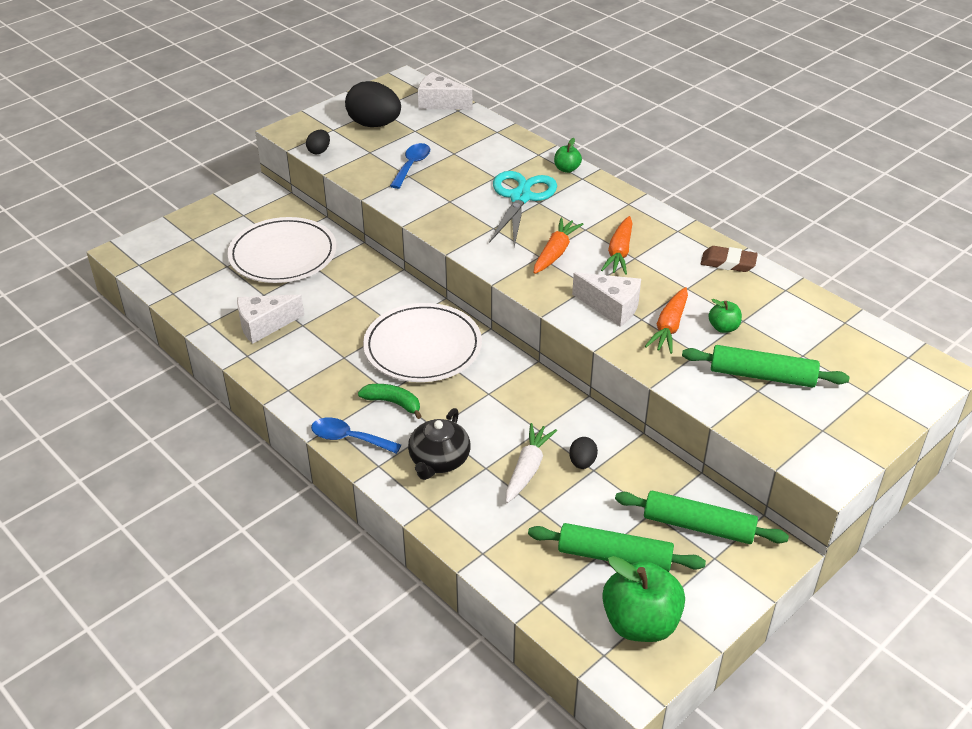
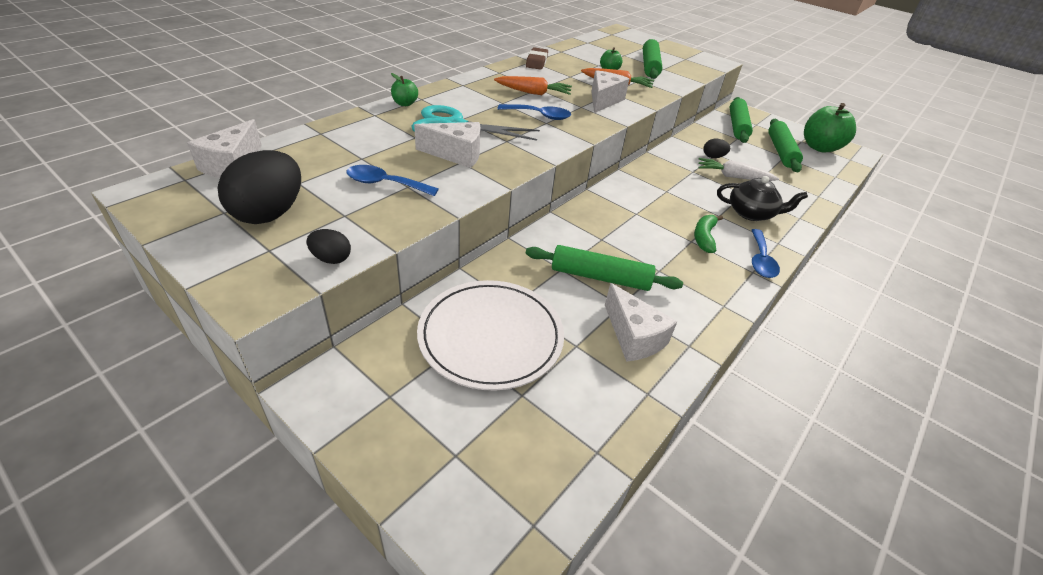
camera: 100 degrees left, 0 degrees up
white plate [363,303,482,382] -> none
orange carrot [534,218,584,274] -> blue spoon [498,104,571,120]
none -> white cheese [414,122,480,168]
none -> green rolling pin [526,245,683,291]

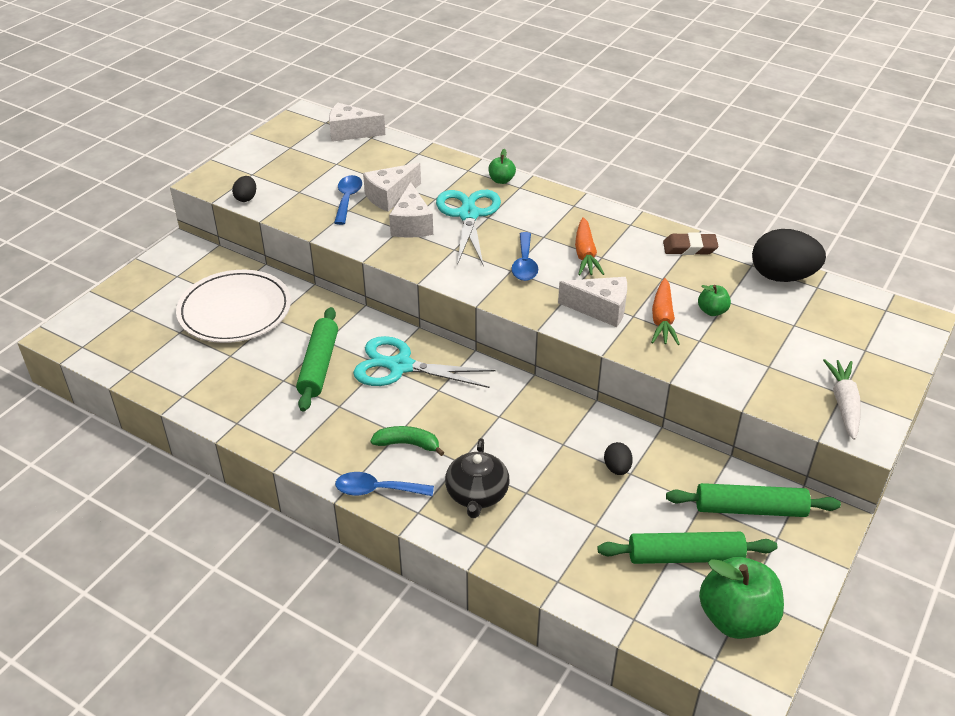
camera: 85 degrees right, 0 degrees up
black egg [218,150,301,224] -> black egg moved to [752,229,826,282]
white cheese [605,283,677,362] -> white cheese moved to [363,163,421,212]
green rolling pin [643,39,663,79] -> none
white carrot [698,158,779,181] -> white carrot moved to [823,359,860,440]
none -> turquoise scissors [353,336,496,388]

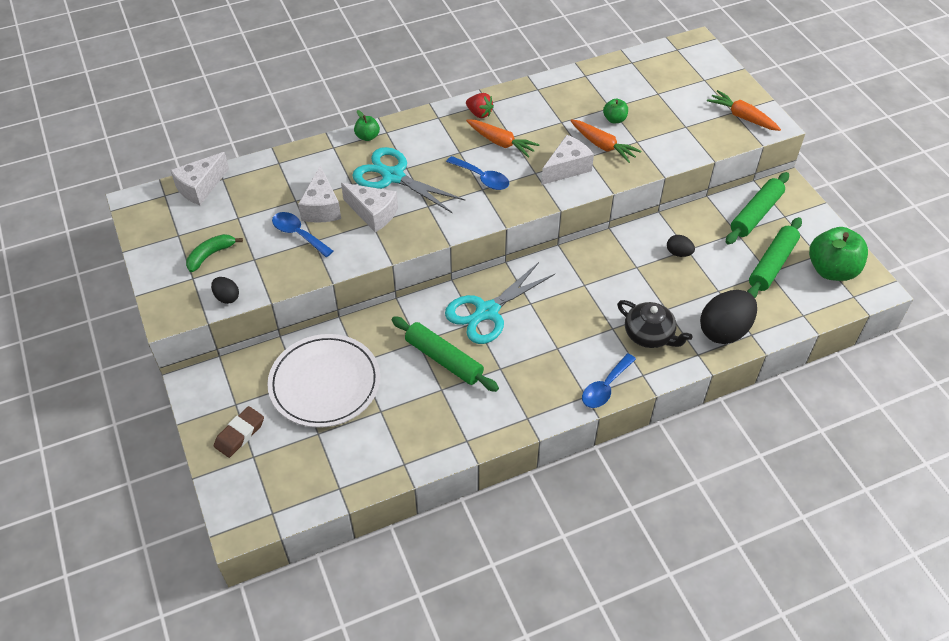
camera: 55 degrees left, 10 degrees up
green banana [370,426,445,456] -> green banana moved to [186,234,243,272]
brown eraser [663,232,718,255] -> brown eraser moved to [214,406,264,458]
black egg [752,229,826,282] -> black egg moved to [700,290,757,344]
white carrot [823,359,860,440] -> orange carrot [707,90,781,131]
none -> red strawberry [466,93,494,118]

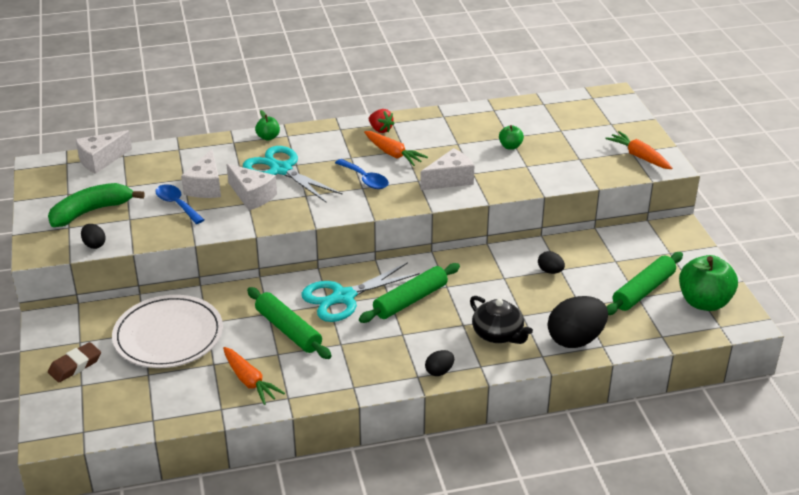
camera: 10 degrees right, 15 degrees down
green banana [186,234,243,272] -> green banana [48,183,145,227], size x1.64
orange carrot [570,119,642,163] -> orange carrot moved to [223,347,285,405]
blue spoon [582,353,636,408] -> black egg [425,350,454,376]
green rolling pin [726,172,789,244] -> green rolling pin moved to [359,263,460,323]

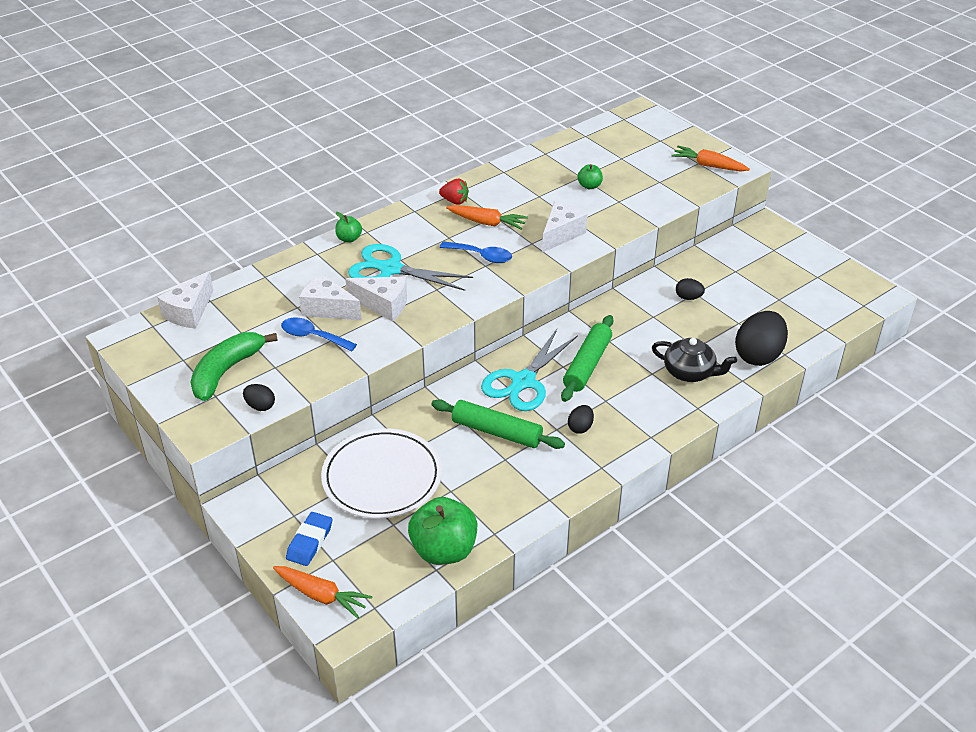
camera: 25 degrees left, 5 degrees up
brown eraser [48,342,101,383] -> blue eraser [286,512,332,566]
white cheese [181,149,221,198] -> white cheese turned 135 degrees clockwise [299,273,362,320]
orange carrot [223,347,285,405] -> orange carrot moved to [273,566,373,618]
black egg [425,350,454,376] -> black egg moved to [568,405,594,434]
green rolling pin [607,252,683,315] -> none
green apple [679,255,738,311] -> green apple moved to [408,497,478,565]

